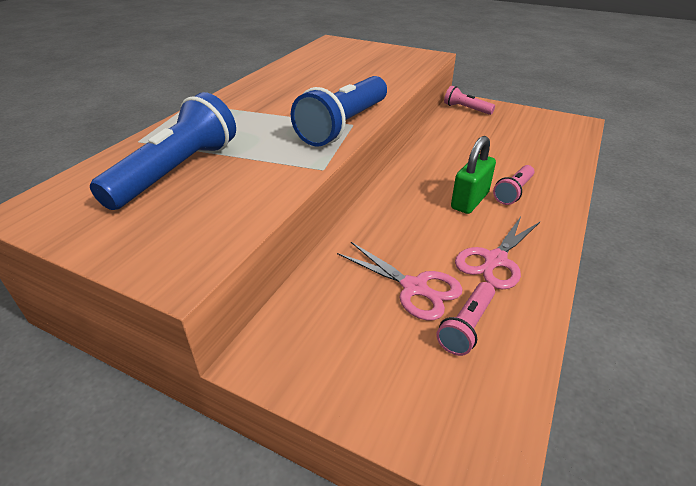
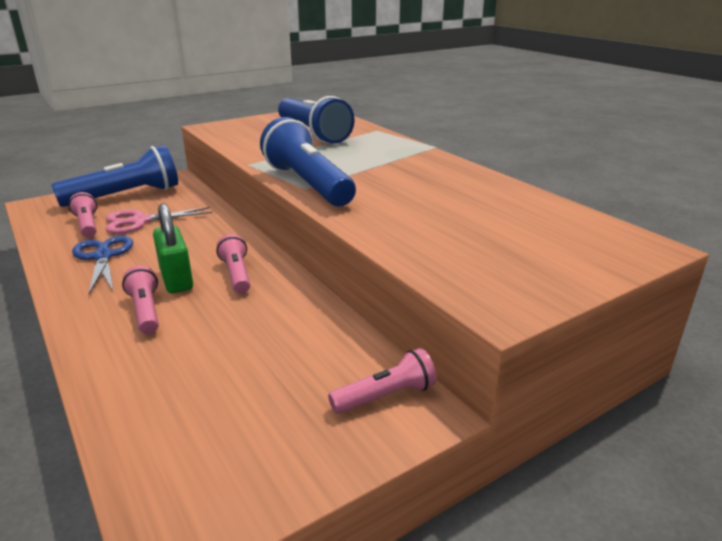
camera: 120 degrees right, 10 degrees down
pink scissors [455,217,541,290] -> blue scissors [72,236,133,294]
none -> blue flashlight [51,145,178,207]
none -> pink flashlight [217,234,250,294]

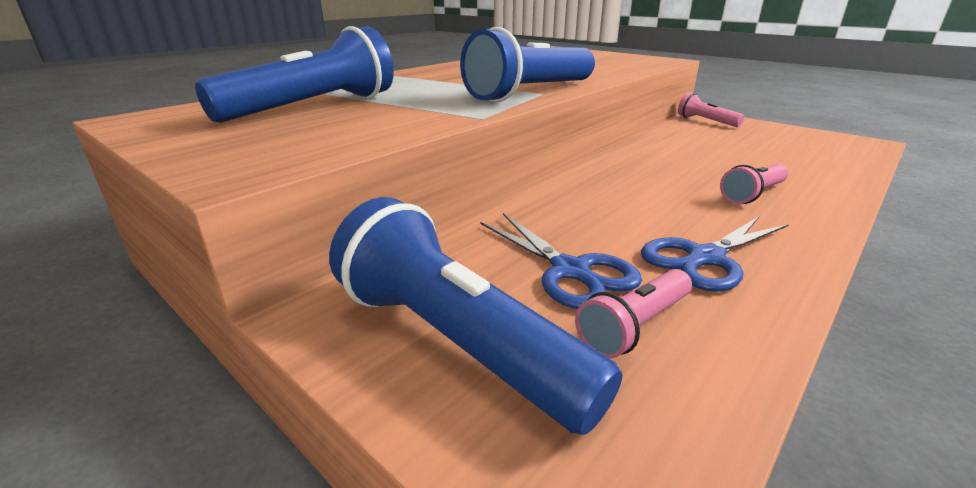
camera: 105 degrees left, 0 degrees up
pink scissors [106,207,212,234] -> blue scissors [480,213,642,309]
green padlock [153,204,193,293] -> none
pink flashlight [217,234,250,294] -> none

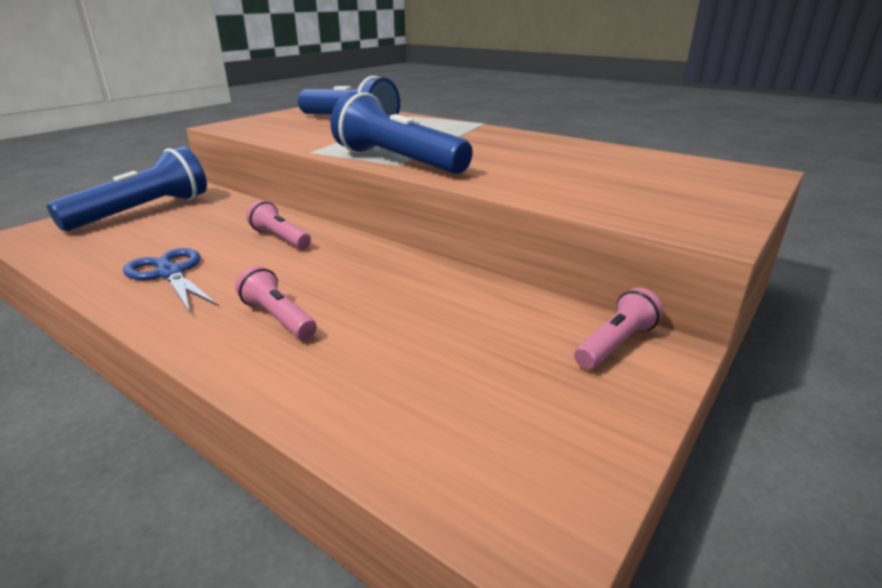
camera: 85 degrees right, 0 degrees up
blue scissors [480,213,642,309] -> none
pink flashlight [575,269,692,359] -> pink flashlight moved to [247,200,311,249]

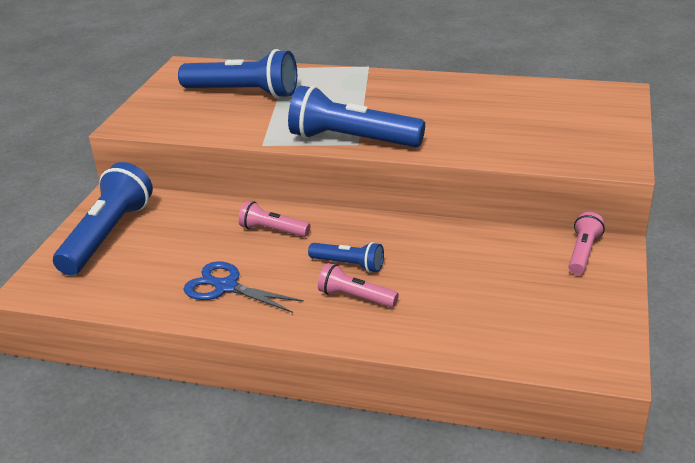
camera: 20 degrees left, 5 degrees up
none -> blue flashlight [308,242,384,273]

